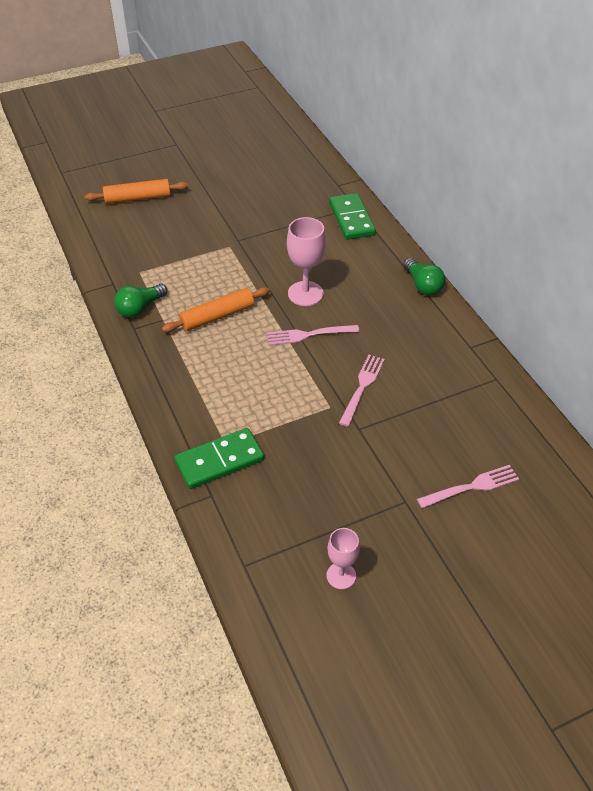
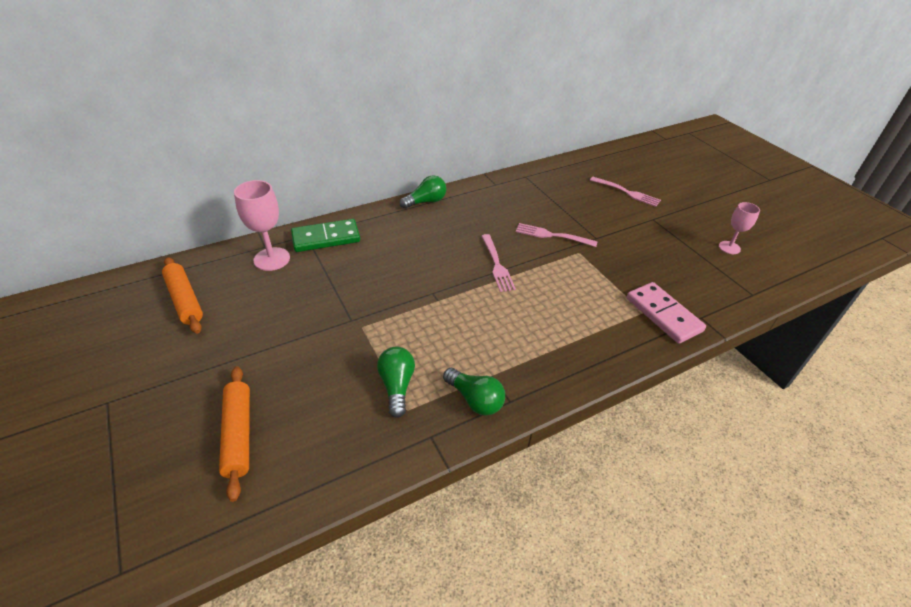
camera: 95 degrees left, 5 degrees down
orange rolling pin [162,287,270,332] -> orange rolling pin moved to [162,257,203,334]
green domino [174,428,264,489] -> pink domino [627,282,706,344]
pink goblet [287,217,326,306] -> pink goblet moved to [234,180,290,271]
pink fork [417,465,519,508] -> pink fork turned 150 degrees clockwise [590,177,661,207]
none -> green light bulb [377,347,415,418]

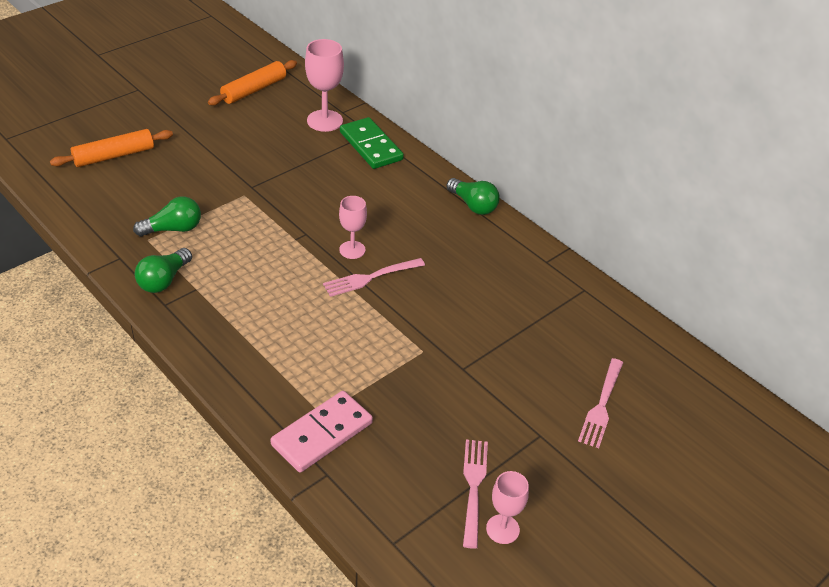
camera: 75 degrees right, 0 degrees up
pink fork [516,223,598,247] -> pink fork moved to [463,439,488,549]
none -> pink goblet [339,196,367,259]

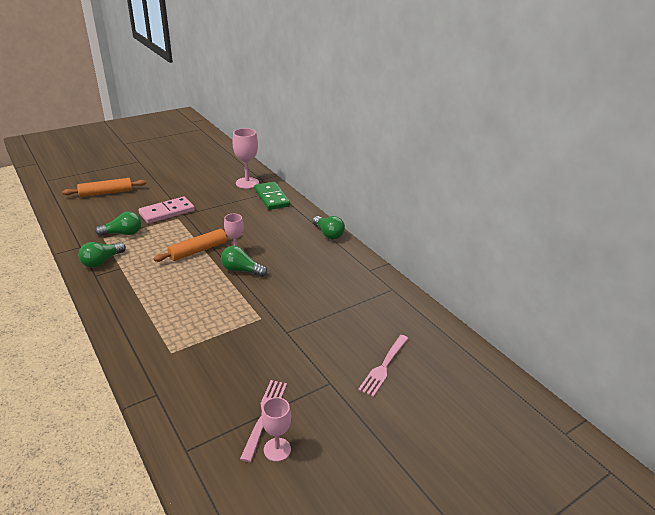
camera: 10 degrees right, 10 degrees down
orange rolling pin [208,60,297,106] -> orange rolling pin moved to [153,229,227,262]
pink domino [270,391,373,472] -> pink domino moved to [138,197,195,224]
pink fork [323,258,425,297] -> green light bulb [221,246,267,277]

